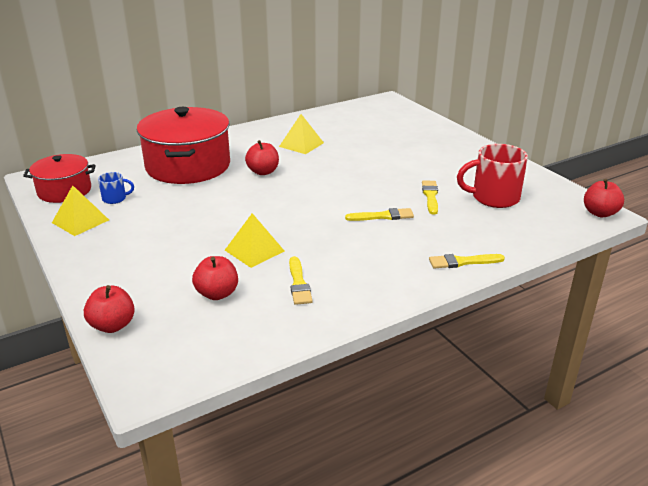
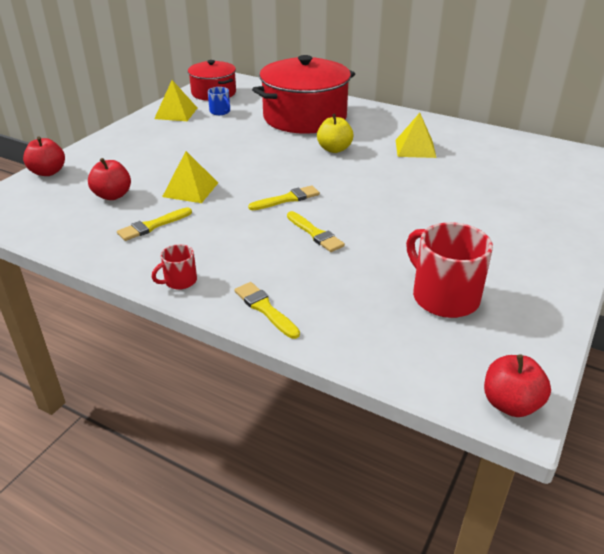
camera: 60 degrees right, 5 degrees up
red apple [245,140,279,175] -> yellow apple [317,114,353,153]
yellow brush [422,180,438,215] -> yellow brush moved to [248,185,320,211]
none -> red mug [152,244,197,290]

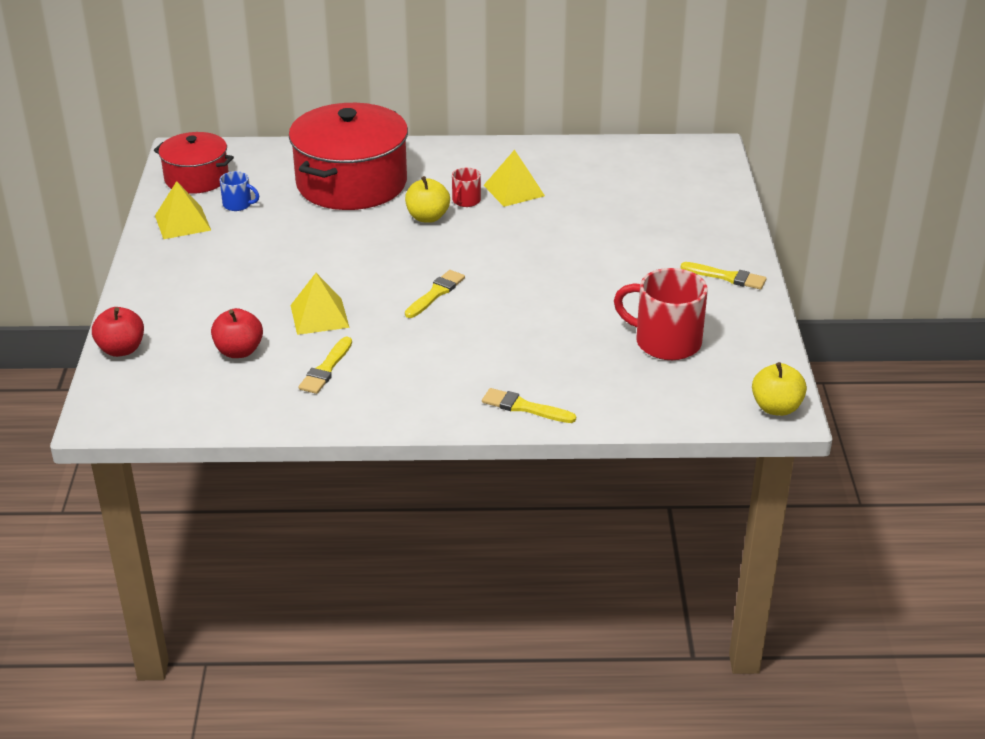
camera: 30 degrees left, 0 degrees up
red mug [152,244,197,290] -> red mug moved to [452,167,481,207]
yellow brush [287,211,345,252] -> yellow brush moved to [681,262,767,290]
red apple [484,355,551,417] -> yellow apple [752,362,807,416]

